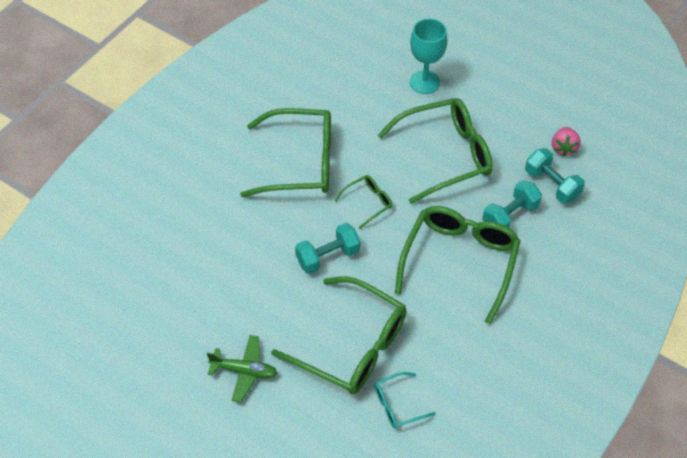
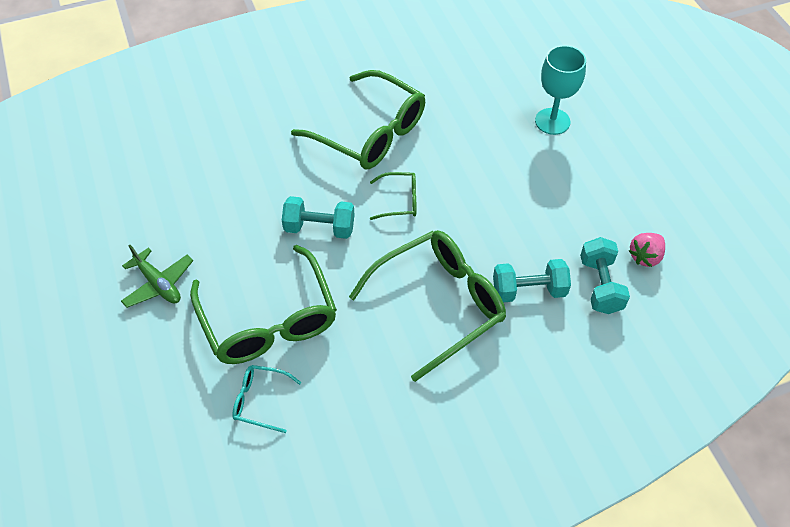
camera: 35 degrees right, 0 degrees up
green glasses [378,98,493,204] -> none

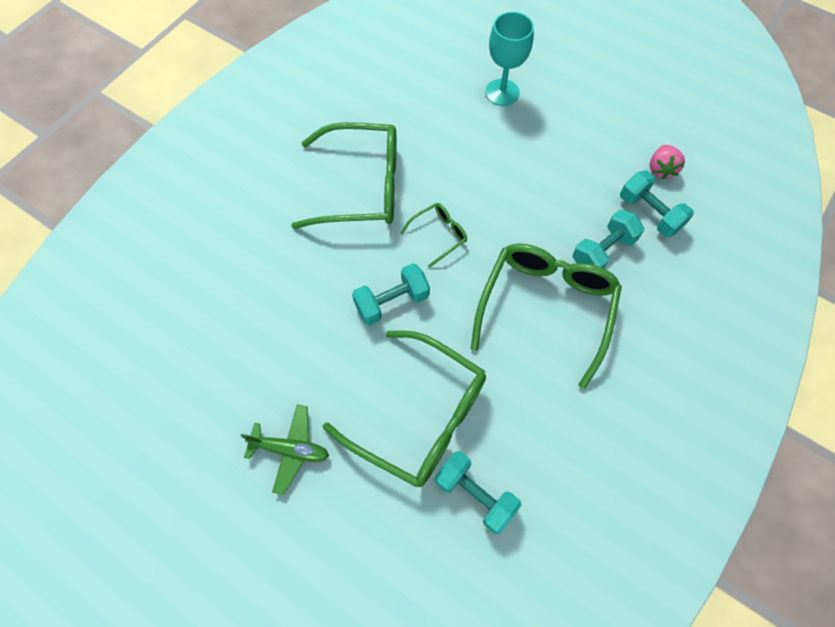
camera: 35 degrees left, 10 degrees up
turquoise glasses [232,365,302,433] -> turquoise dumbbell [435,451,521,534]

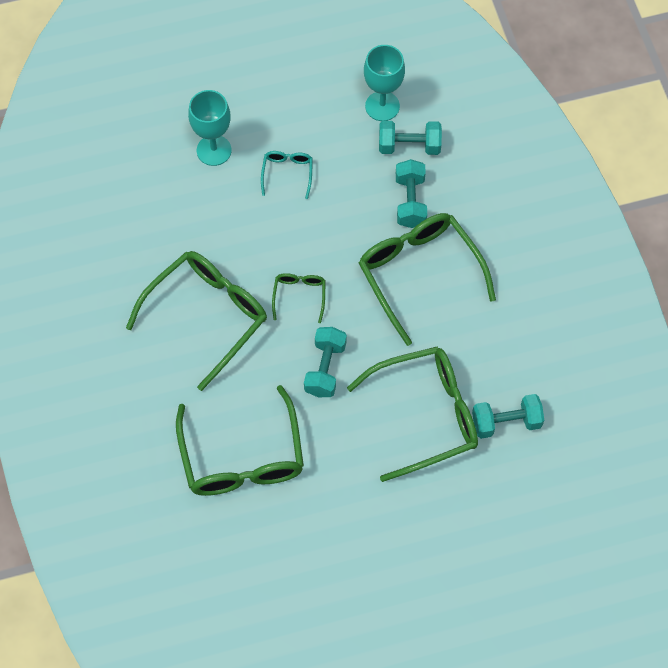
camera: 50 degrees left, 0 degrees up
green plane [241,405,329,495] -> none
pink strawberry [650,145,685,180] -> turquoise goblet [364,45,405,121]
none -> green glasses [176,385,304,496]
none -> turquoise glasses [261,151,313,199]

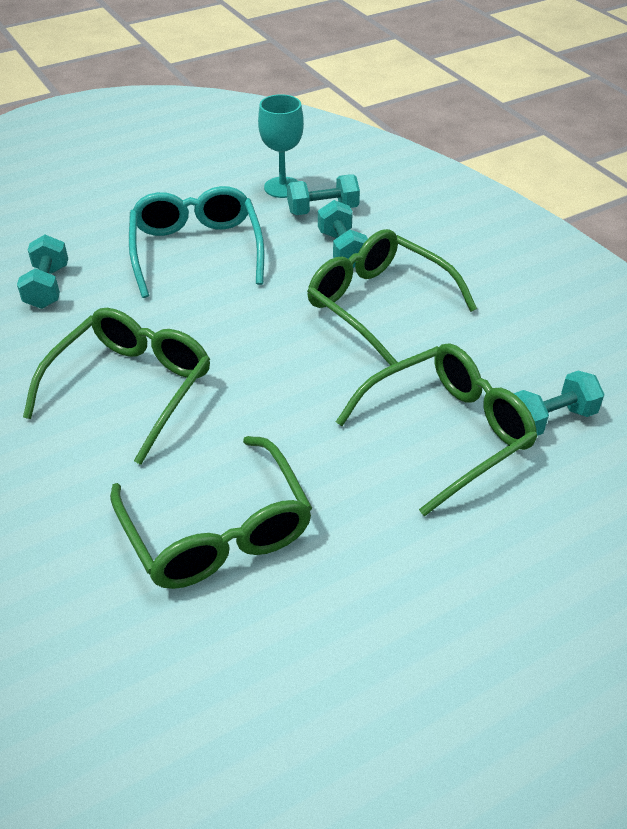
camera: 15 degrees left, 20 degrees down
turquoise goblet [188,90,232,166] -> none
turquoise glasses [261,151,313,199] -> turquoise glasses [129,186,264,298], size x2.19
green glasses [272,273,325,323] -> none
turquoise dumbbell [304,327,347,397] -> turquoise dumbbell moved to [17,235,68,309]

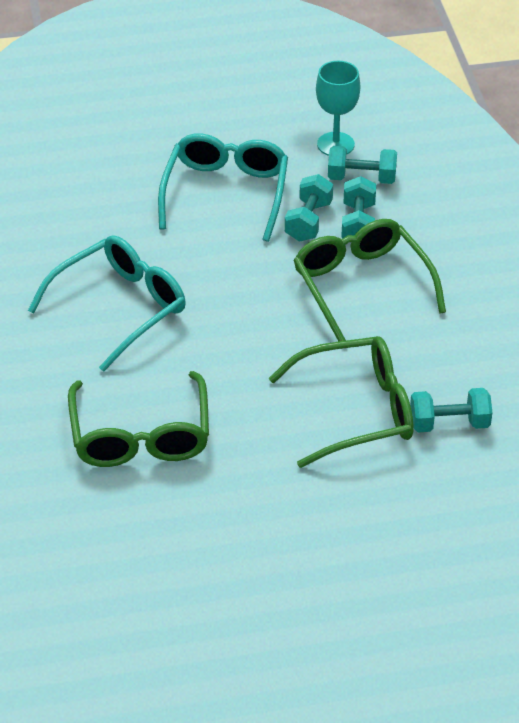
camera: 20 degrees right, 0 degrees up
turquoise dumbbell [17,235,68,309] -> turquoise dumbbell moved to [285,174,333,242]
green glasses [23,308,210,465] -> turquoise glasses [28,235,186,372]

